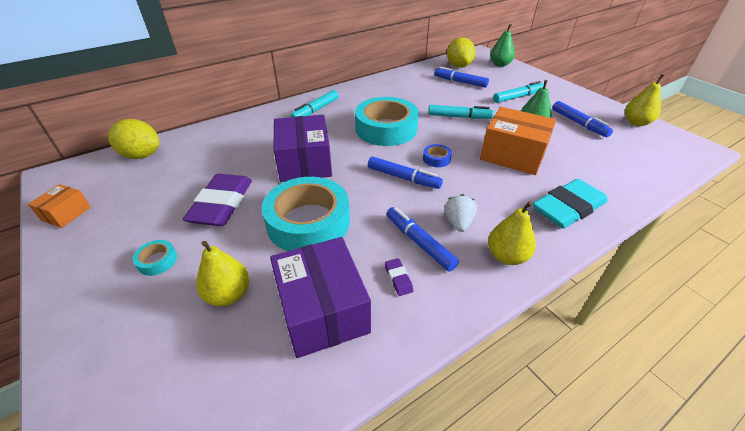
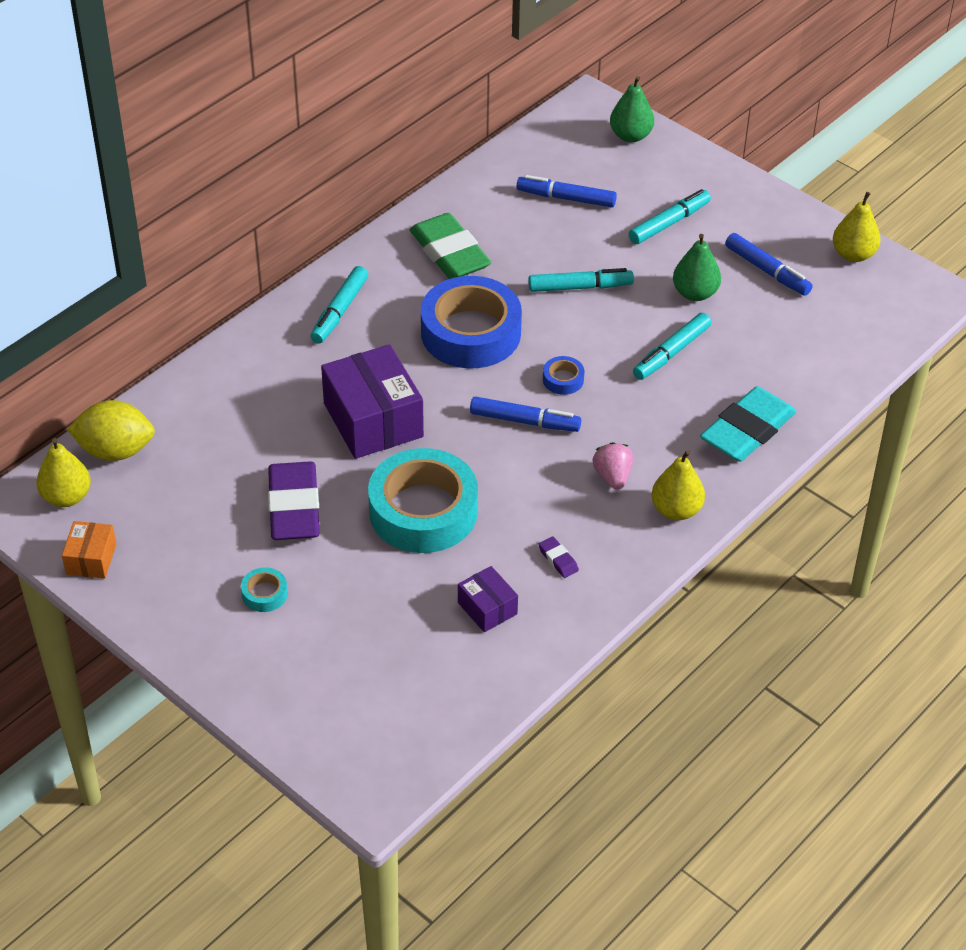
camera: 15 degrees left, 5 degrees up
yellow pear [196,241,249,306] -> yellow pear moved to [36,438,91,507]
purple box [270,237,371,358] -> purple box [458,566,518,632], size x0.51
turquoise tape [355,97,419,146] -> blue tape [421,276,522,368]
blue marker [387,207,459,272] -> none
white strawberry [444,194,477,232] -> pink strawberry [593,442,633,490]
yellow lemon [447,37,476,68] -> none
orange box [480,107,556,175] -> turquoise marker [633,313,711,380]
none -> green eraser [410,213,491,279]

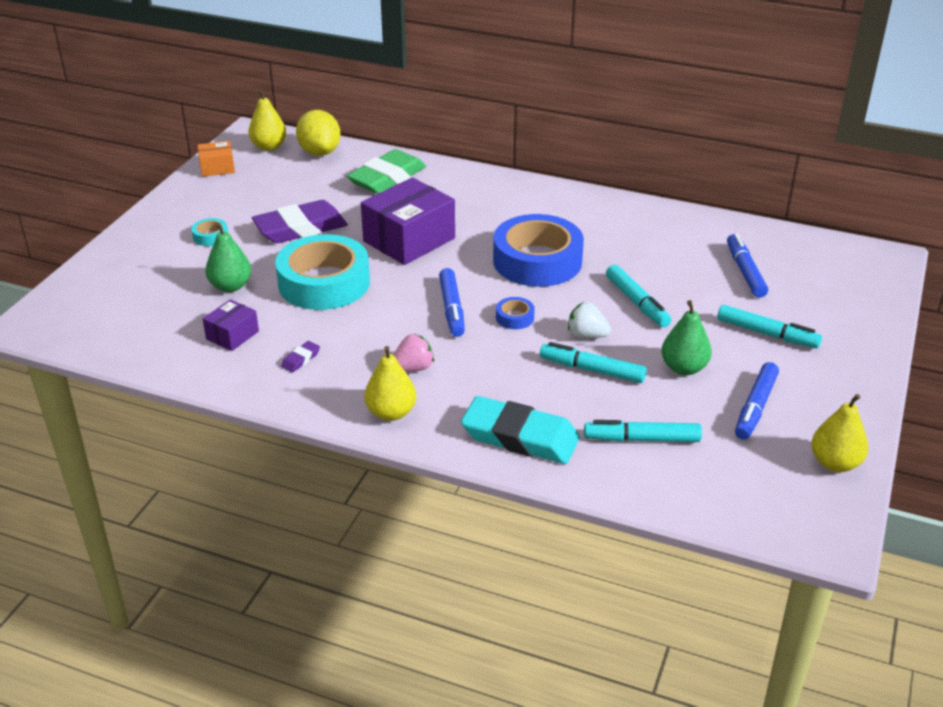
camera: 70 degrees right, 10 degrees down
turquoise marker [310,266,368,344] -> turquoise marker moved to [584,420,702,442]
green eraser [410,213,491,279] -> green eraser moved to [347,149,426,194]
green pear [610,76,654,142] -> green pear moved to [205,223,251,292]
none -> white strawberry [568,302,611,338]

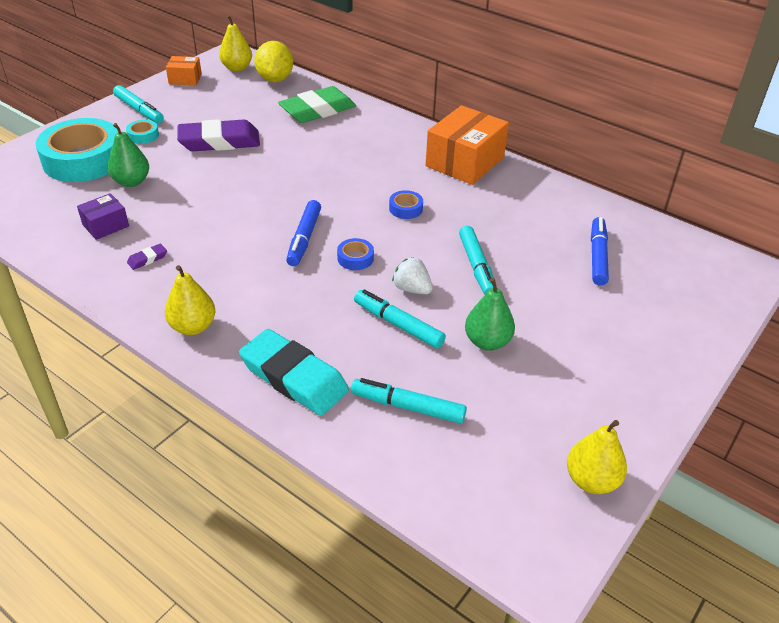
camera: 15 degrees right, 5 degrees up
turquoise tape [275,234,370,310] -> turquoise tape moved to [36,118,118,182]
purple box [361,177,455,265] -> none
pink strawberry [394,334,434,372] -> none
blue tape [493,214,584,287] -> blue tape [389,190,423,219], size x0.40
turquoise marker [717,305,822,348] -> turquoise marker moved to [113,85,164,123]
blue marker [735,362,779,440] -> none
none -> orange box [426,105,509,185]

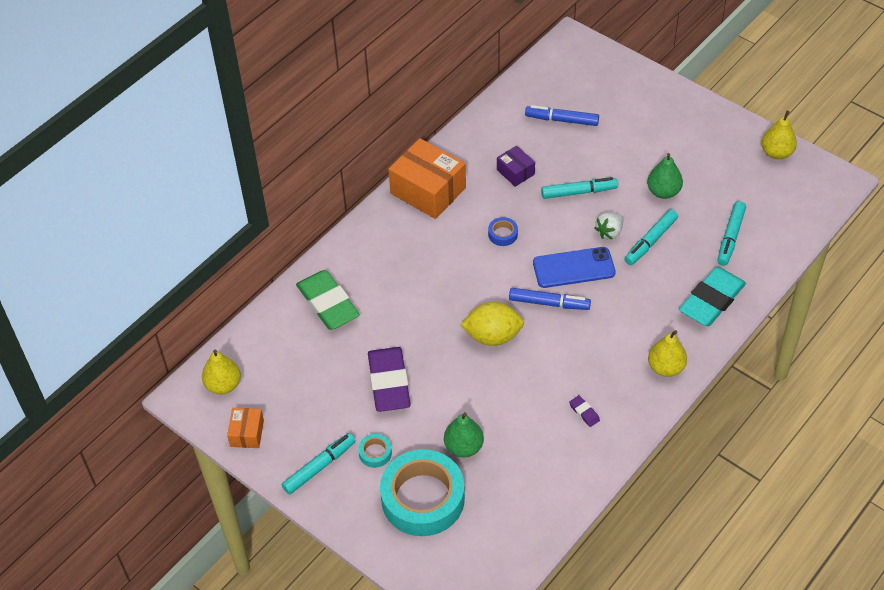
camera: 85 degrees left, 10 degrees up
purple box [77,193,129,240] -> purple box moved to [497,146,535,187]
yellow lemon [254,41,293,82] -> yellow lemon moved to [460,302,524,346]
blue tape [337,238,374,270] -> blue phone [533,247,616,288]

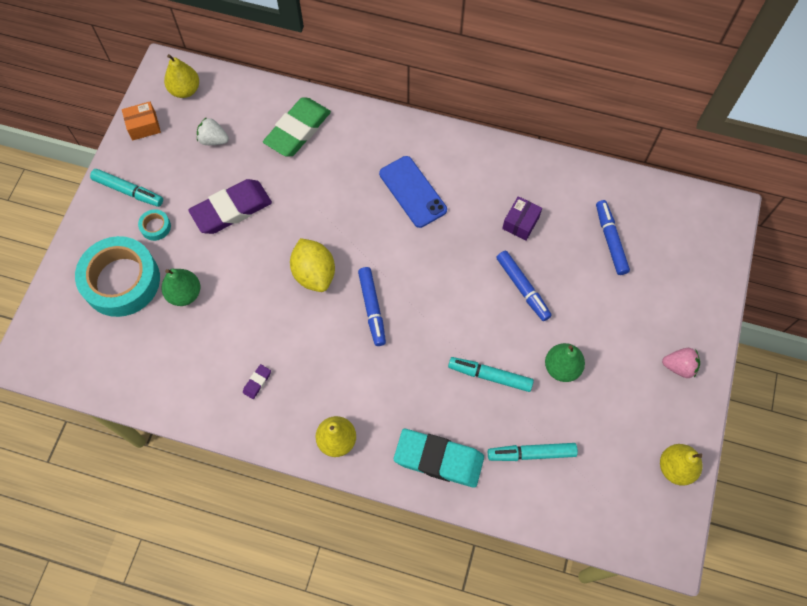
camera: 65 degrees right, 15 degrees up
orange box [388,138,466,219] -> none
blue tape [488,217,518,246] -> none
blue phone [533,247,616,288] -> blue phone moved to [379,156,447,228]
turquoise marker [541,177,618,199] -> blue marker [496,251,552,321]
white strawberry [595,212,623,240] -> white strawberry moved to [197,117,229,145]
none -> pink strawberry [662,348,700,378]

